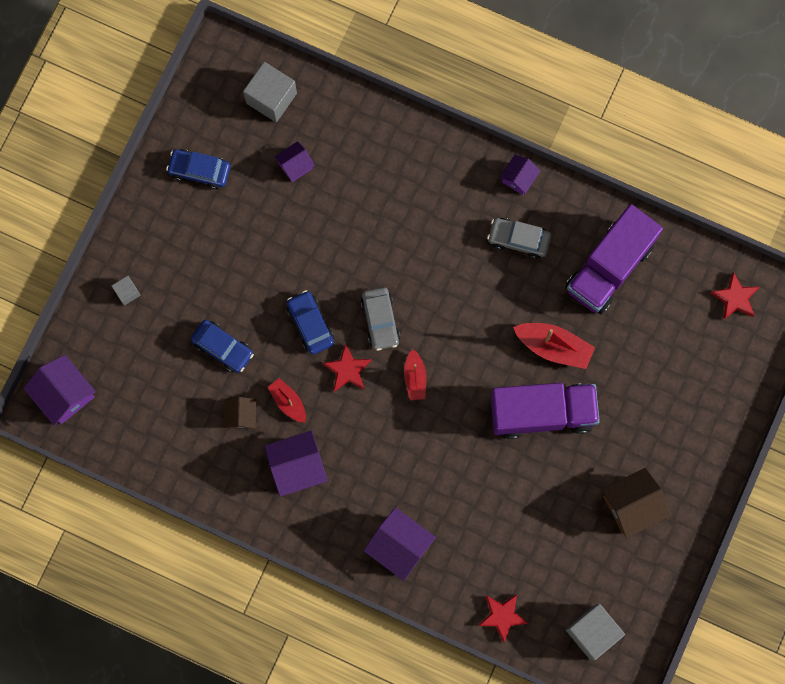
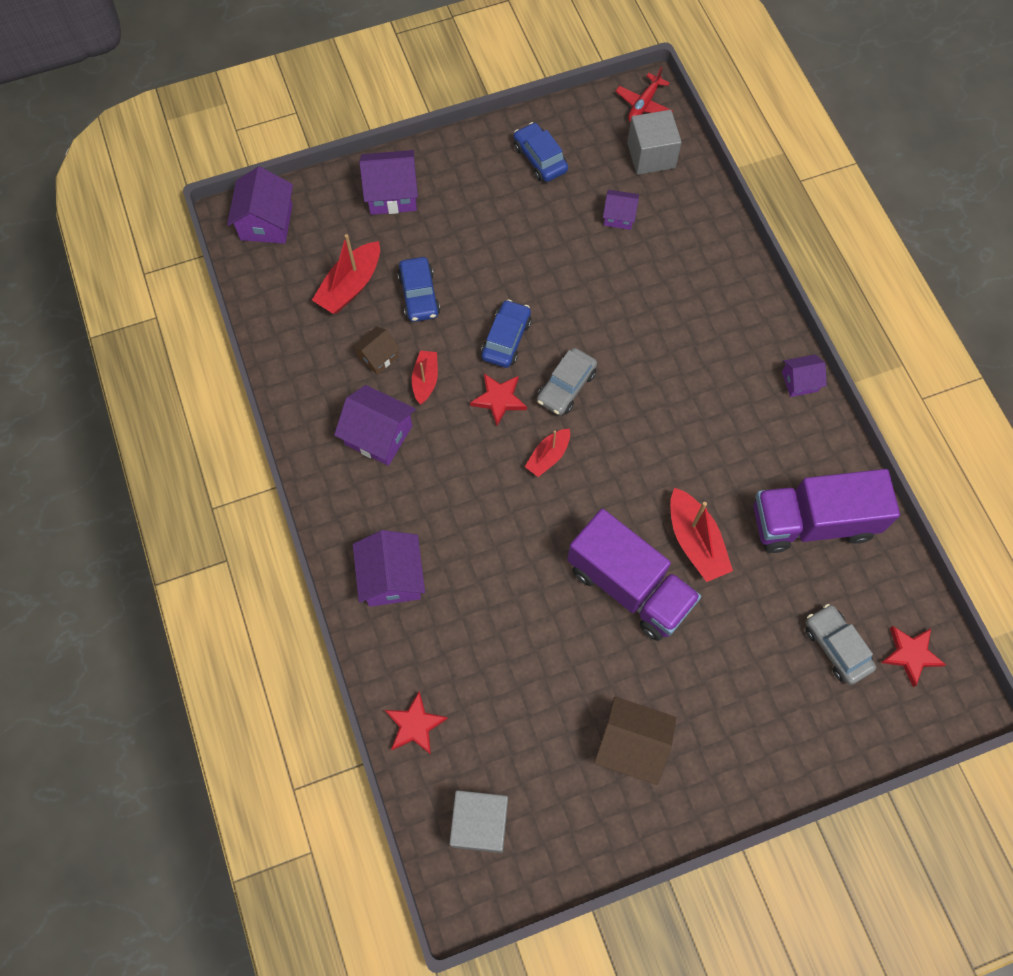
camera: 45 degrees right, 10 degrees down
grey cube [112,276,141,306] -> purple house [359,150,418,215]
grey car [487,218,552,259] -> grey car moved to [805,604,876,685]
none -> red boat [312,234,380,314]
none -> red plane [615,67,673,122]

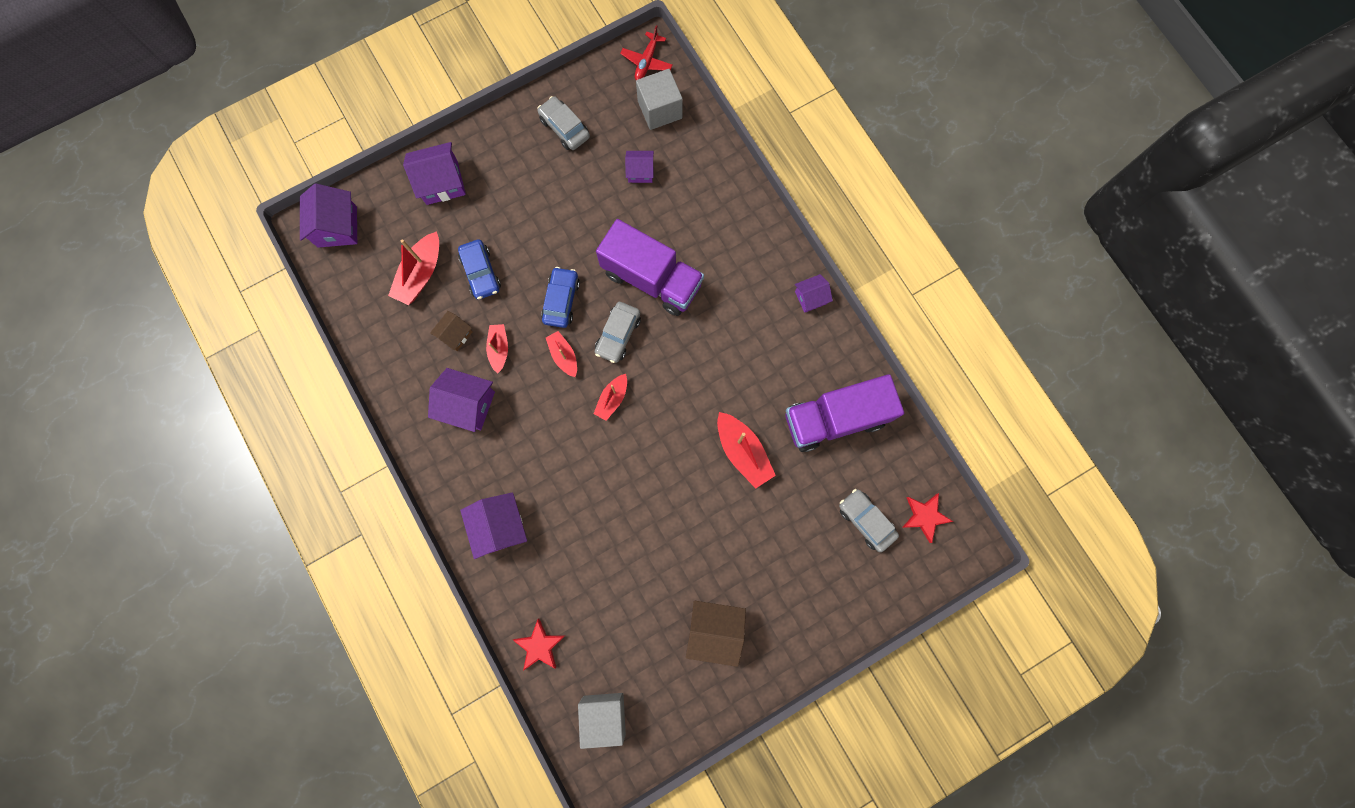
camera: 10 degrees left, 10 degrees up
red star [470,374,527,426] -> red boat [546,331,577,377]
blue car [514,122,568,182] -> grey car [537,96,590,150]
purple truck [567,509,701,641] -> purple truck moved to [596,219,704,316]

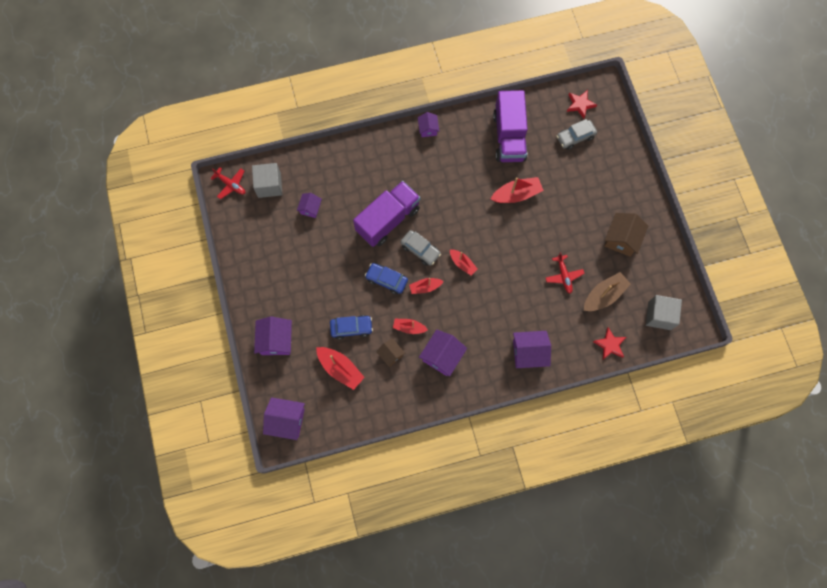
camera: 75 degrees left, 5 degrees down
grey car [537,96,590,150] -> none
none -> red plane [546,252,585,294]
none -> brown boat [584,272,631,311]

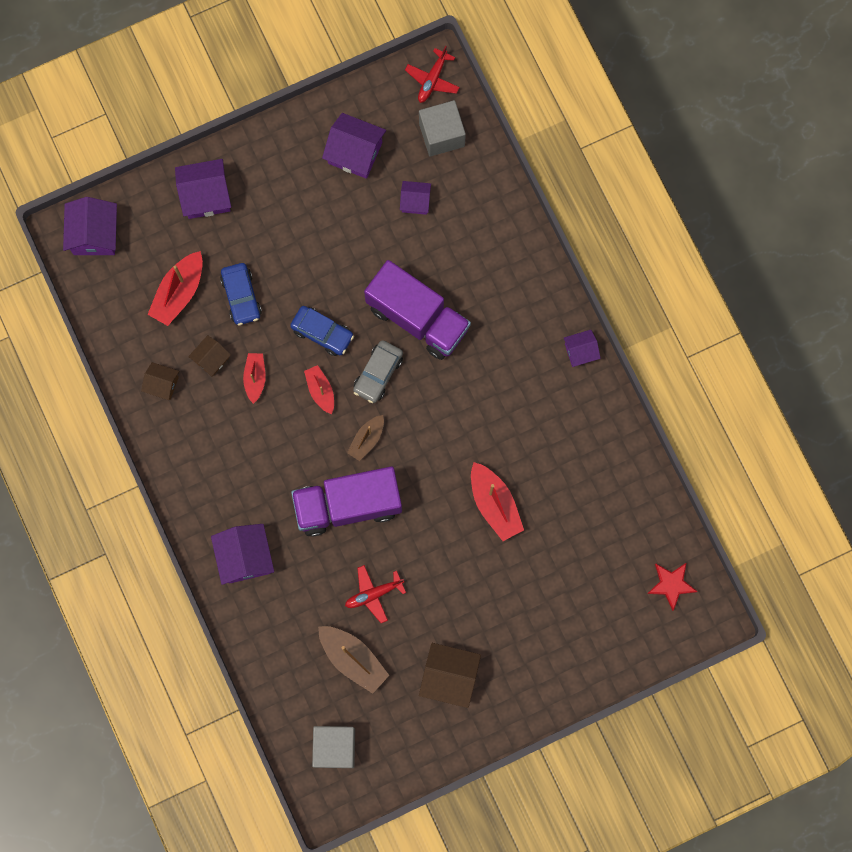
camera: 80 degrees right, 5 degrees up
blue car [365,263,408,294] -> blue car turned 105 degrees clockwise [290,306,354,356]
purple house [419,329,467,377] -> purple house moved to [322,113,386,179]
red boat [450,250,477,275] -> brown boat [347,415,384,461]
purple truck [493,90,528,162] -> purple truck moved to [291,467,402,537]
grey car [557,119,597,150] -> none
red star [593,328,626,359] -> none
none -> brown house [141,362,179,400]

